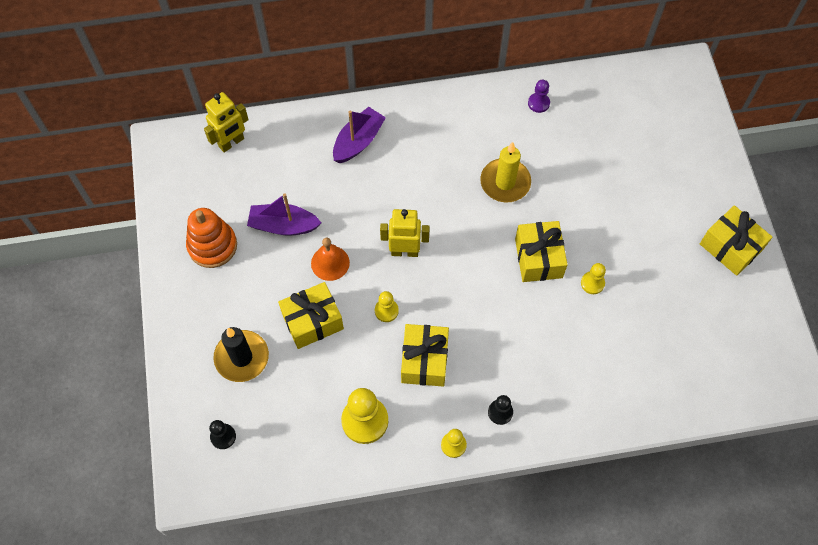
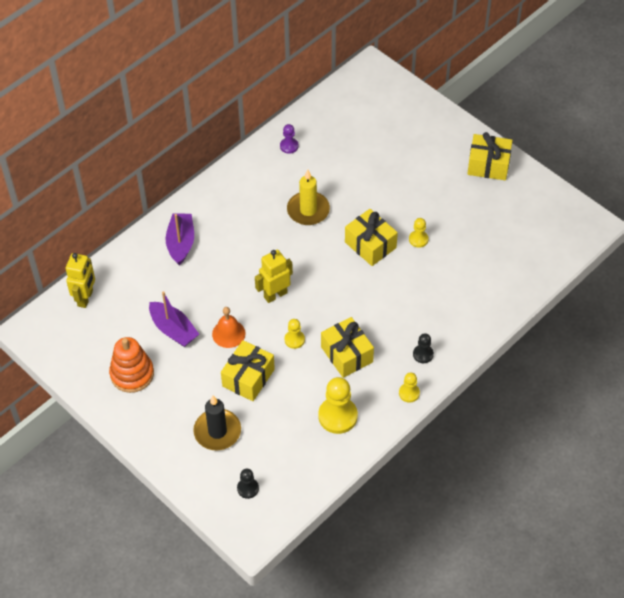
camera: 35 degrees left, 10 degrees down
purple boat [247,193,321,235] -> purple boat turned 105 degrees counterclockwise [149,291,199,347]

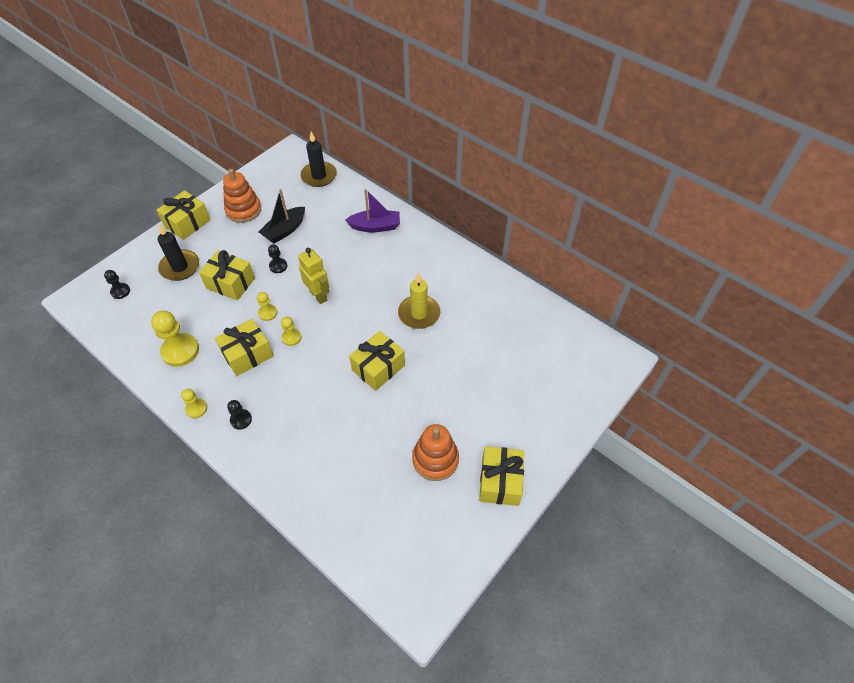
camera: 85 degrees right, 0 degrees up
yellow robot [66,253,95,308] -> black candle [301,132,337,187]
purple boat [149,291,199,347] -> black boat [259,189,305,244]
orange bell [212,307,245,348] -> black pawn [268,244,287,273]
purple pawn [280,124,299,154] -> none
yellow pawn [409,218,429,248] -> yellow pawn moved to [281,317,301,346]
none -> yellow gift [156,190,210,240]
none -> orange stacking toy [412,424,459,481]

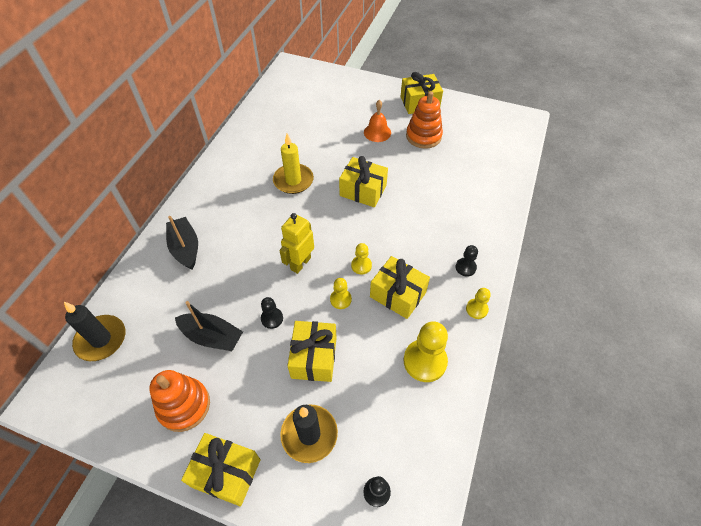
camera: 110 degrees left, 0 degrees up
purple boat [346,189,400,232] -> black boat [166,216,198,270]
none -> orange bell [364,100,391,142]

